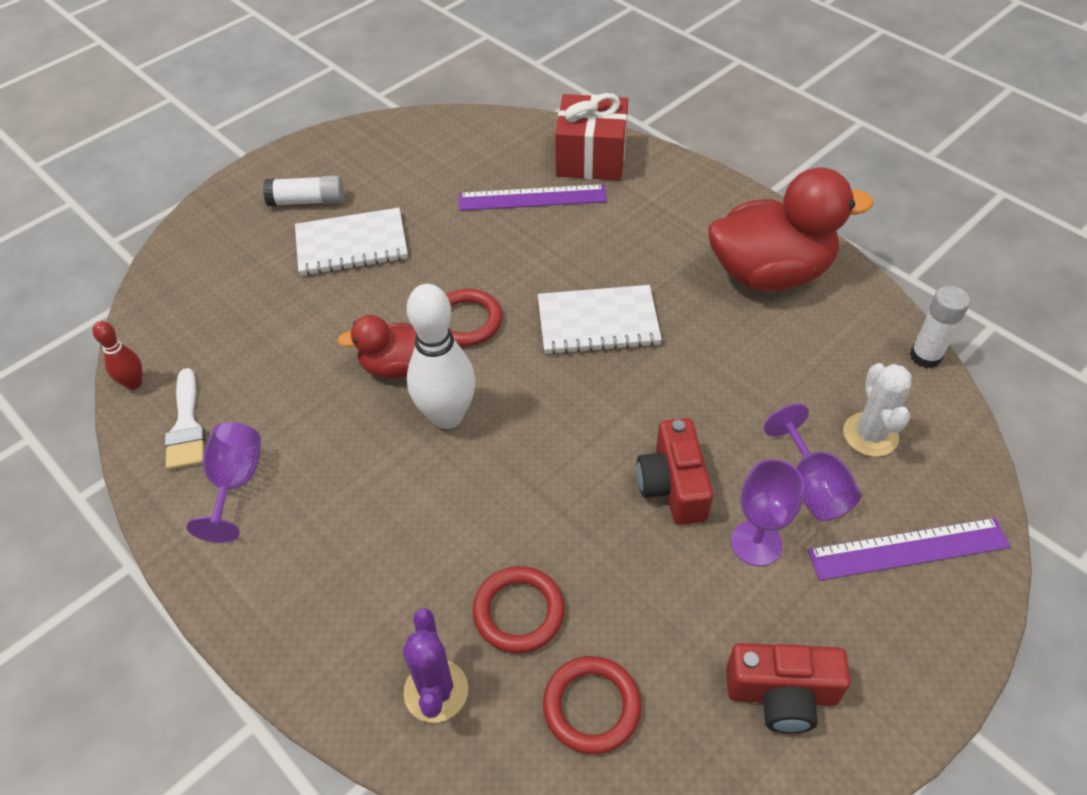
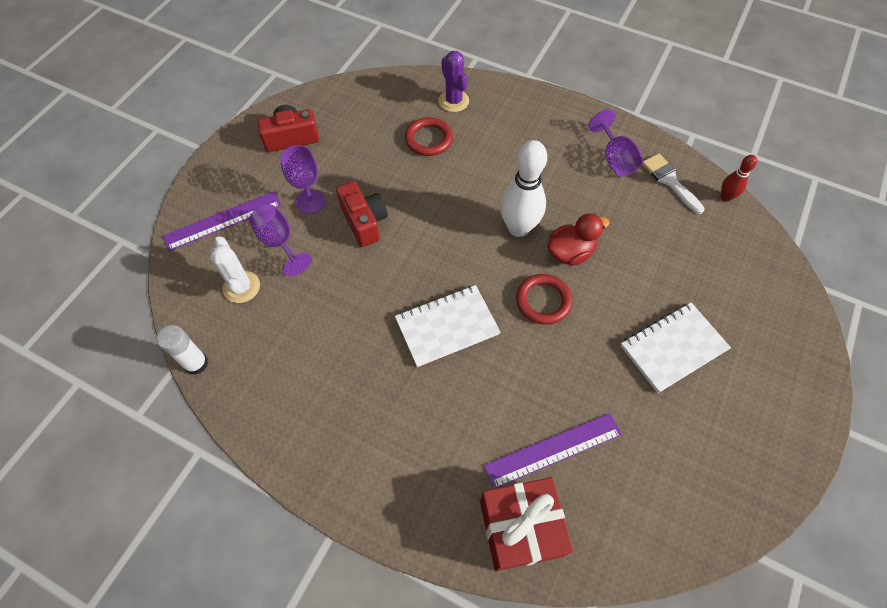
camera: 160 degrees right, 10 degrees up
white glue stick [263,175,344,206] -> none
red ring [543,656,641,754] -> none
red duck [708,167,874,291] -> none

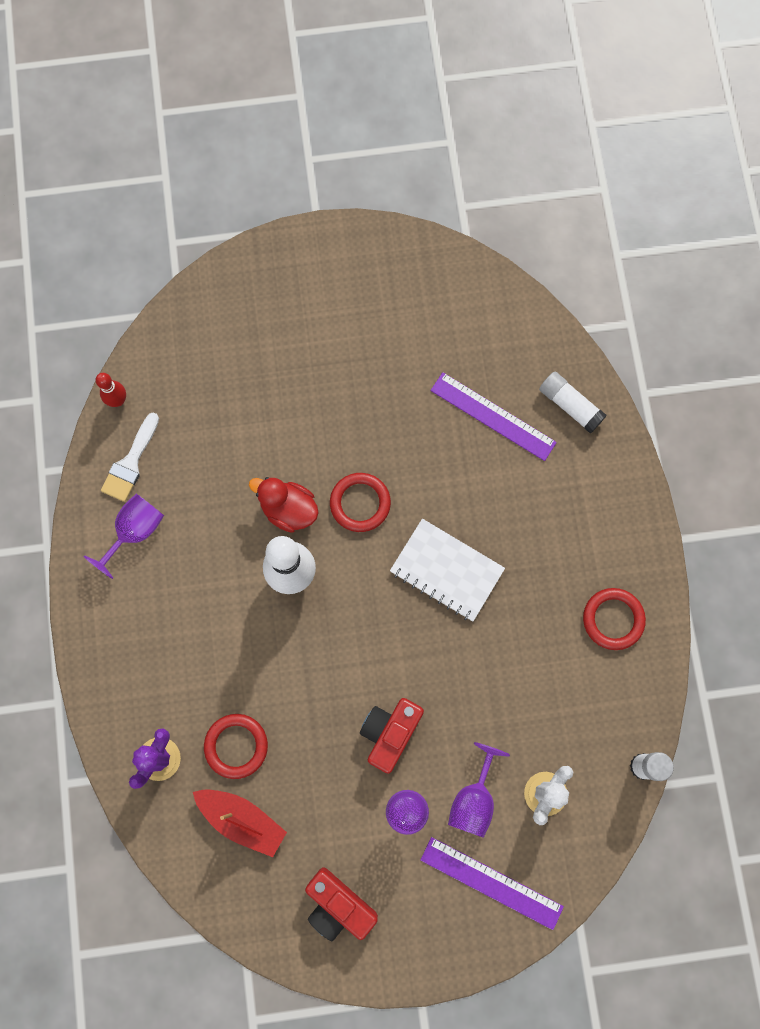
camera: 125 degrees left, 15 degrees up
red gift [480,477,573,572] -> white glue stick [539,372,607,434]
white notebook [621,302,731,393] -> none
none -> red boat [193,789,287,857]
none -> red ring [583,588,646,650]

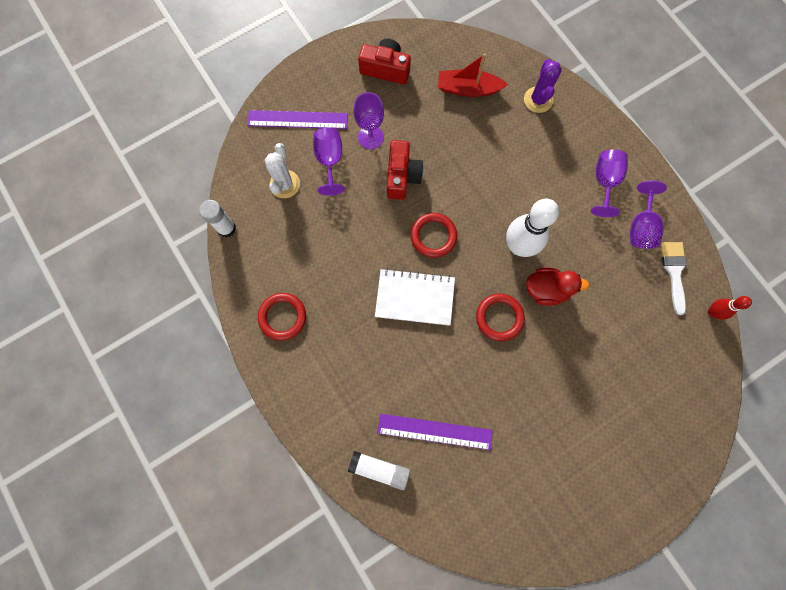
camera: 155 degrees right, 0 degrees up
red ring [204,714,268,779] -> red ring moved to [411,213,457,258]
none -> purple goblet [591,149,628,217]

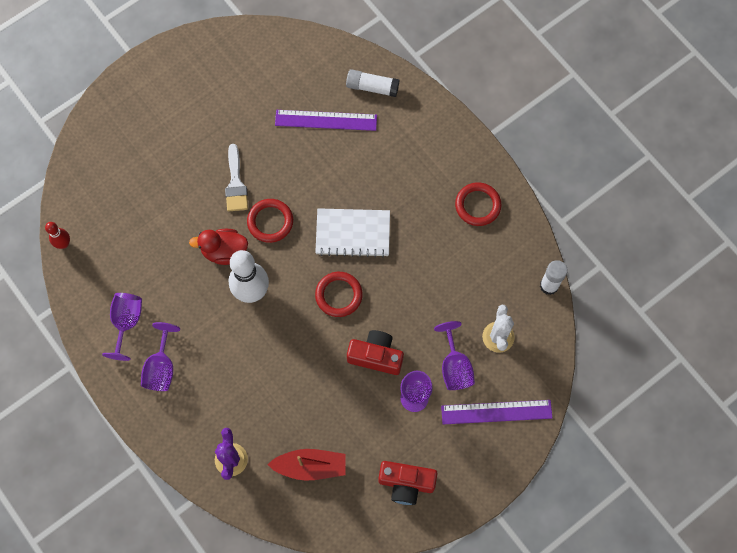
camera: 175 degrees right, 5 degrees down
red camera [387,140,423,200] -> red camera turned 105 degrees clockwise [347,330,404,375]
white brush [661,242,687,315] -> white brush moved to [225,144,248,212]

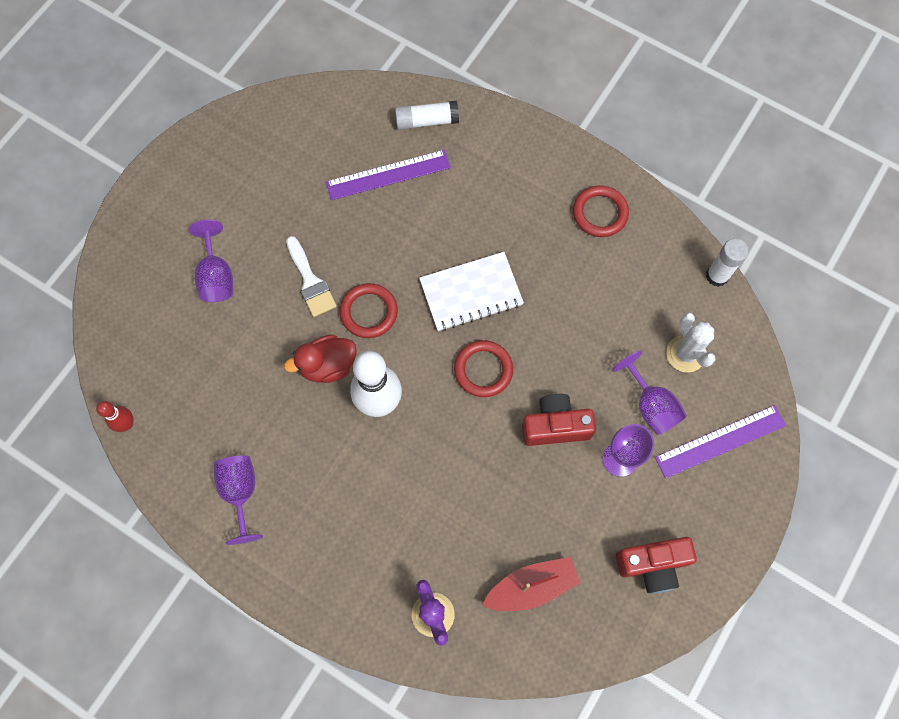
camera: 20 degrees left, 0 degrees up
purple goblet [141,322,180,391] -> purple goblet moved to [189,219,233,302]

